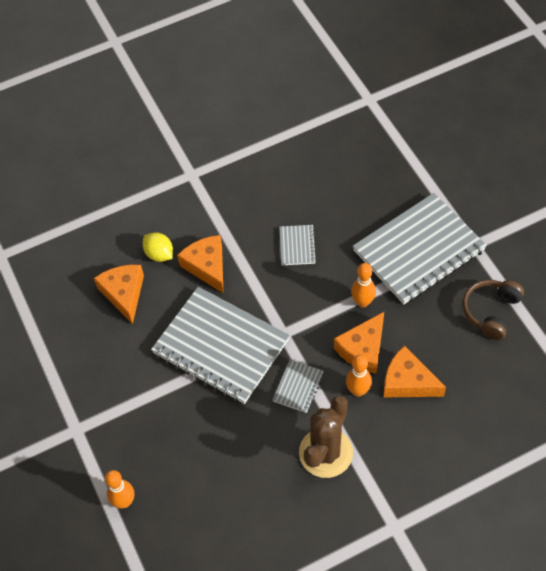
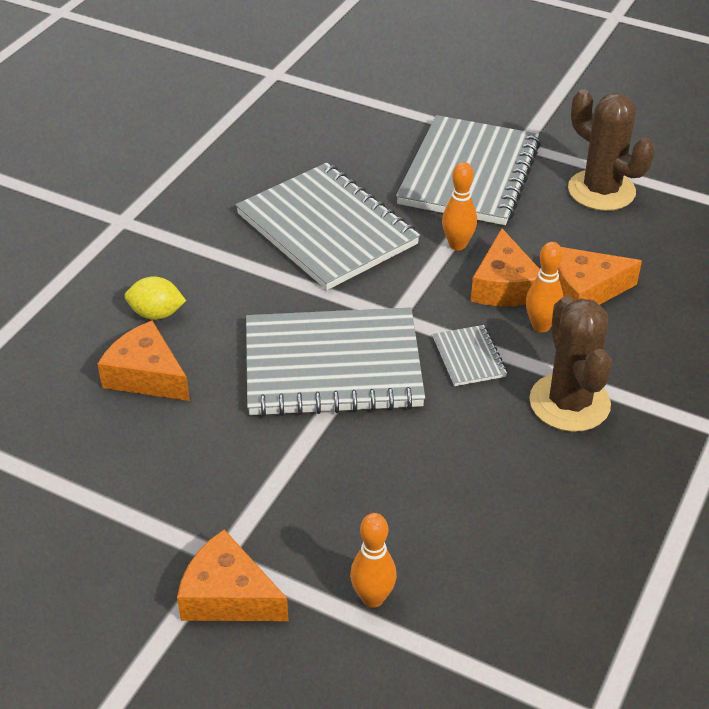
camera: 40 degrees left, 15 degrees down
orange cheese [177,235,224,294] -> orange cheese moved to [177,529,289,621]
grey notebook [279,225,317,265] -> grey notebook [236,163,420,290], size x2.36
brown headphones [462,280,524,340] -> brown cactus [568,89,655,211]

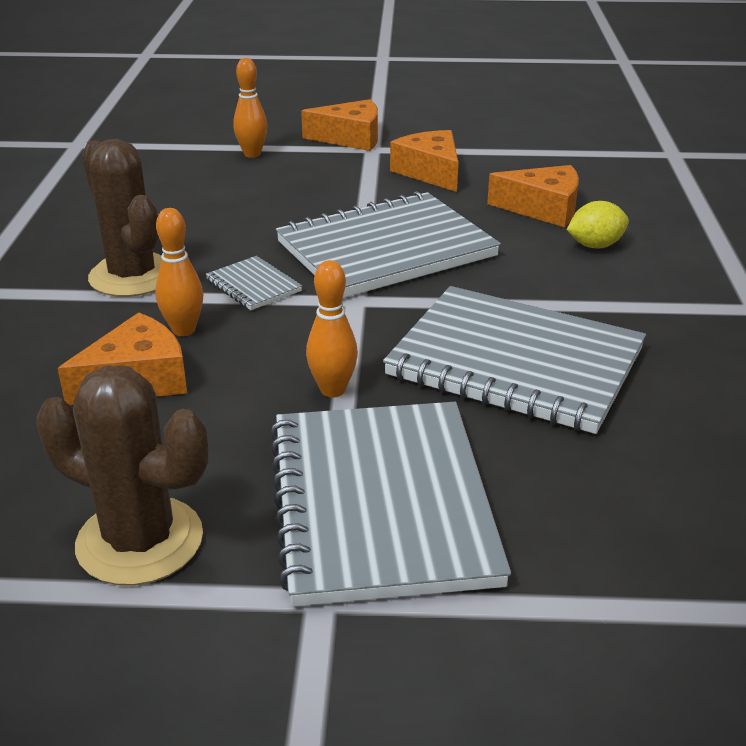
camera: 155 degrees right, 10 degrees down
orange cheese [471,228,540,306] -> orange cheese moved to [390,130,458,192]

